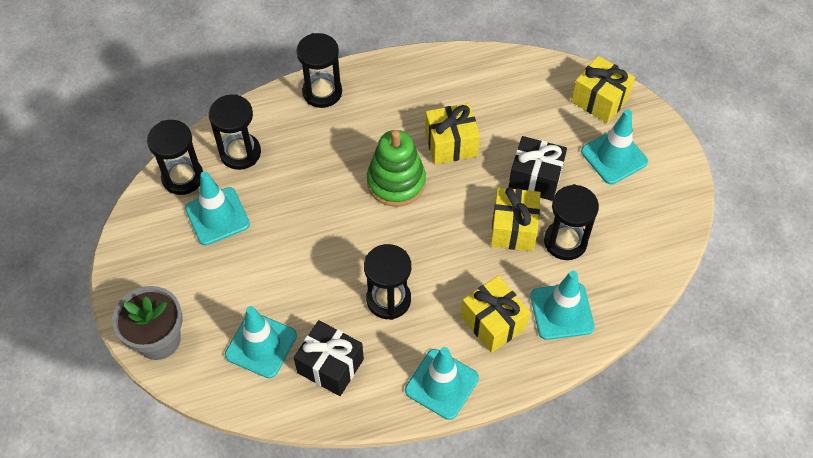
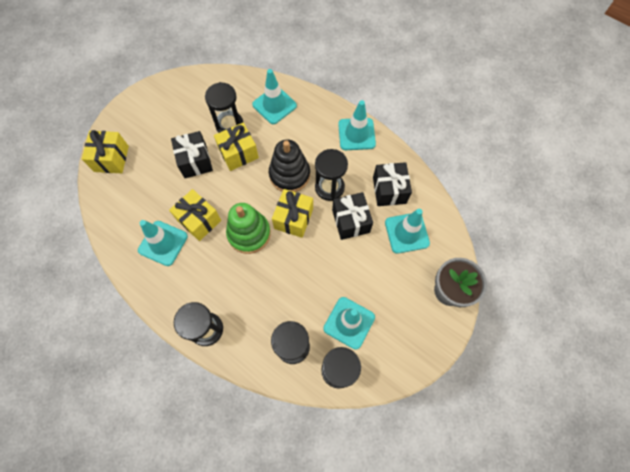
camera: 125 degrees left, 10 degrees up
yellow gift [461,276,530,353] -> yellow gift moved to [272,189,313,238]
turquoise traffic cone [581,109,648,184] -> turquoise traffic cone moved to [138,220,188,266]
none -> black stacking toy [269,140,310,192]
none -> black gift [332,192,373,240]

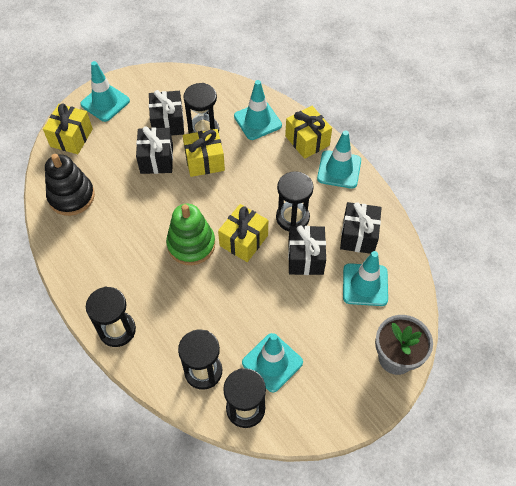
camera: 15 degrees right, 10 degrees down
turquoise traffic cone [138,220,188,266] -> turquoise traffic cone moved to [80,61,130,122]
yellow gift [169,189,221,241] -> yellow gift moved to [285,106,332,159]
black stacking toy [269,140,310,192] -> black stacking toy moved to [45,154,95,216]
none -> black gift [149,90,184,136]

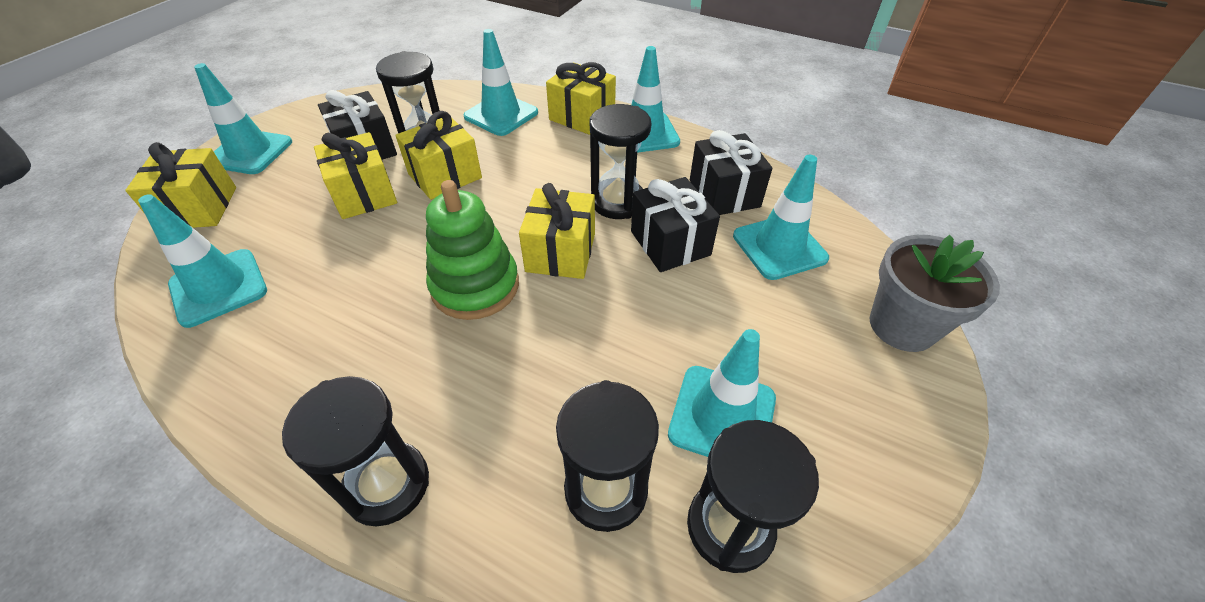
camera: 25 degrees left, 10 degrees down
black stacking toy [45,154,95,216] -> turquoise traffic cone [138,194,267,328]
black gift [136,126,173,174] -> yellow gift [314,132,397,219]

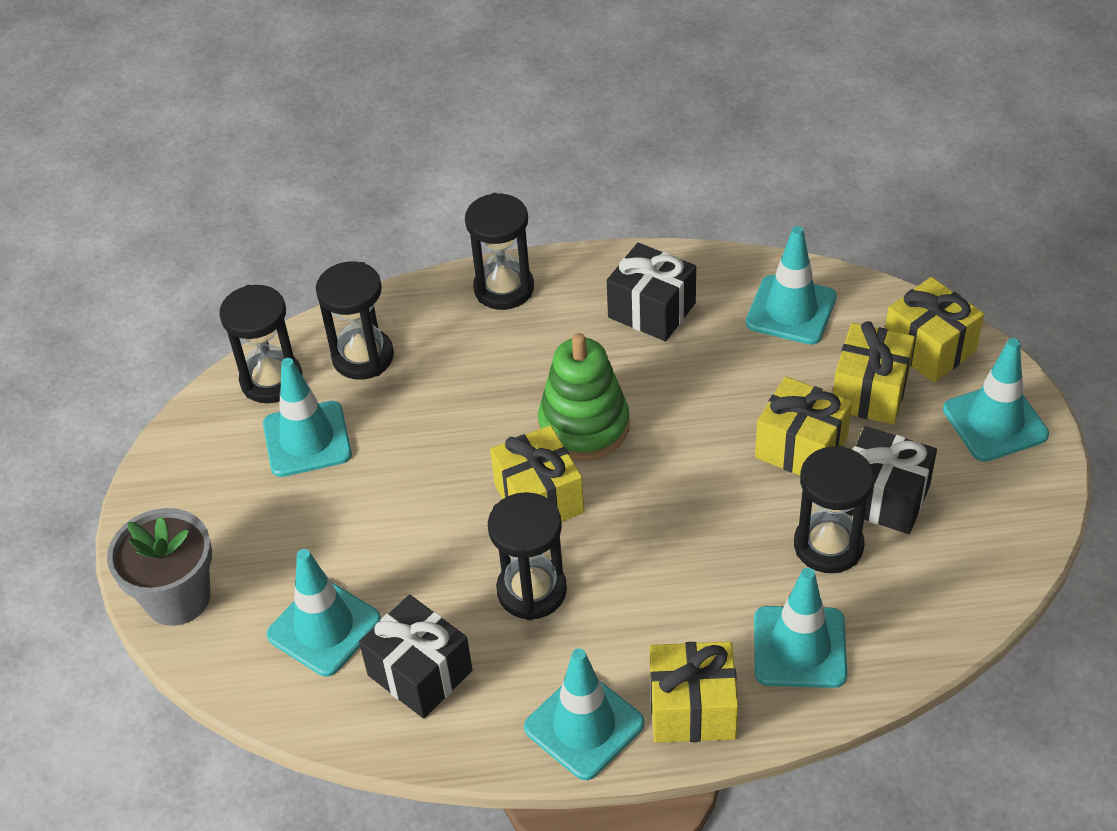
camera: 150 degrees right, 0 degrees up
yellow gift [395,111,482,200] -> yellow gift moved to [833,321,915,424]
black gift [631,177,720,272] -> black gift moved to [607,243,696,341]

